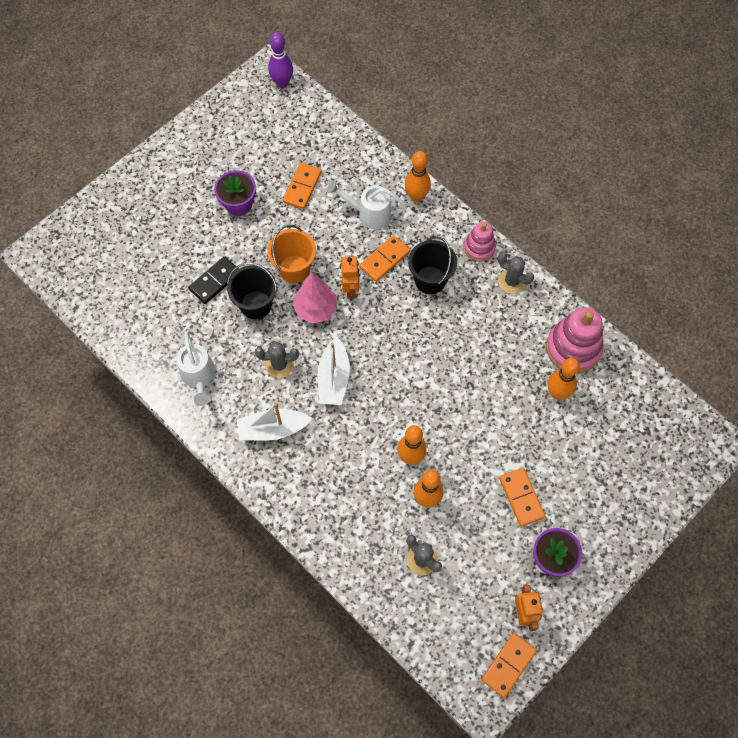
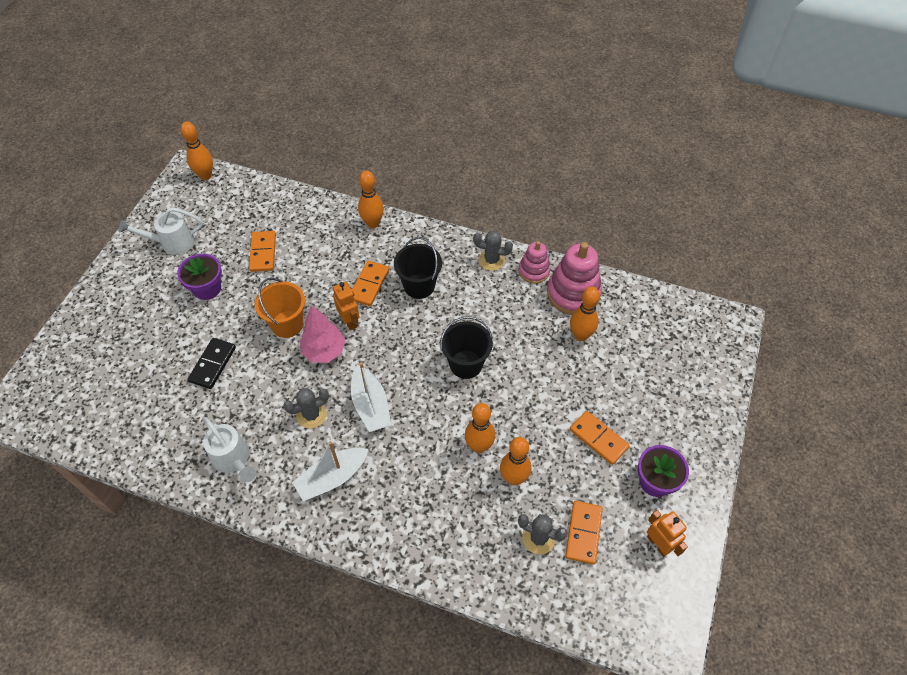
camera: 25 degrees left, 10 degrees down
black bucket [227,263,277,319] -> black bucket moved to [440,316,493,379]
purple bowling pin [268,32,293,88] -> orange bowling pin [181,122,213,180]
white watering can [327,181,407,229] -> white watering can moved to [119,207,203,255]
pink stacking toy [464,222,496,262] -> pink stacking toy moved to [519,241,550,284]
orange domino [481,633,537,698] -> orange domino moved to [566,501,603,564]

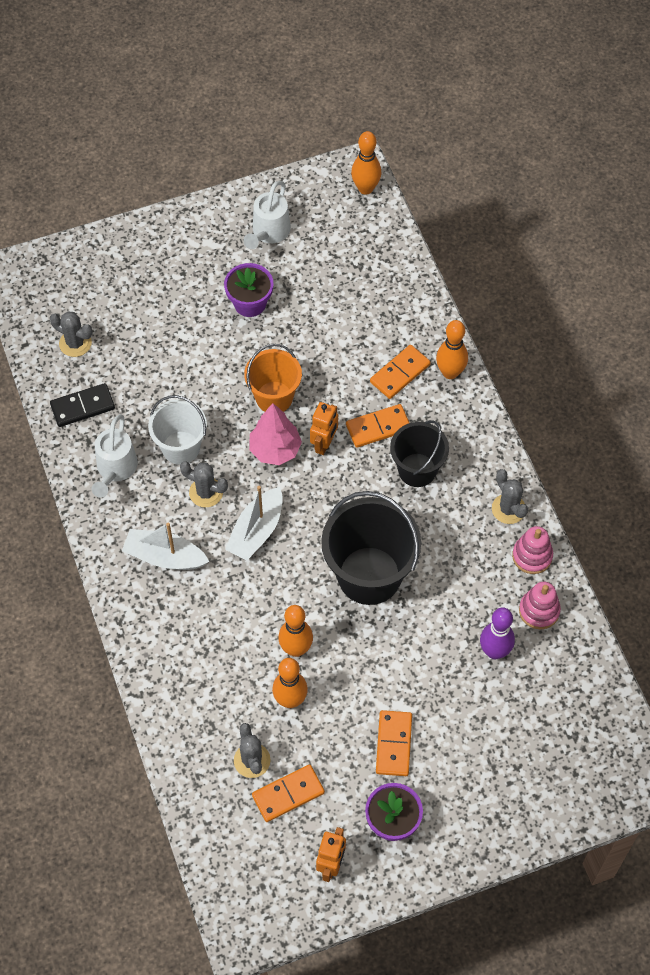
camera: 50 degrees right, 5 degrees up
white watering can [119,207,203,255] -> white watering can turned 105 degrees counterclockwise [243,181,291,249]
black domino [188,338,236,389] -> black domino moved to [50,383,115,427]
orange domino [249,231,276,272] -> orange domino moved to [370,345,431,399]
black bucket [440,316,493,379] -> black bucket [321,491,421,605], size x1.62
pink stacking toy [547,242,602,315] -> pink stacking toy [519,582,561,629], size x0.60
orange bowling pin [570,287,600,341] -> purple bowling pin [480,607,515,659]
none -> grey cactus [50,311,92,357]
none -> white bucket [148,395,207,465]

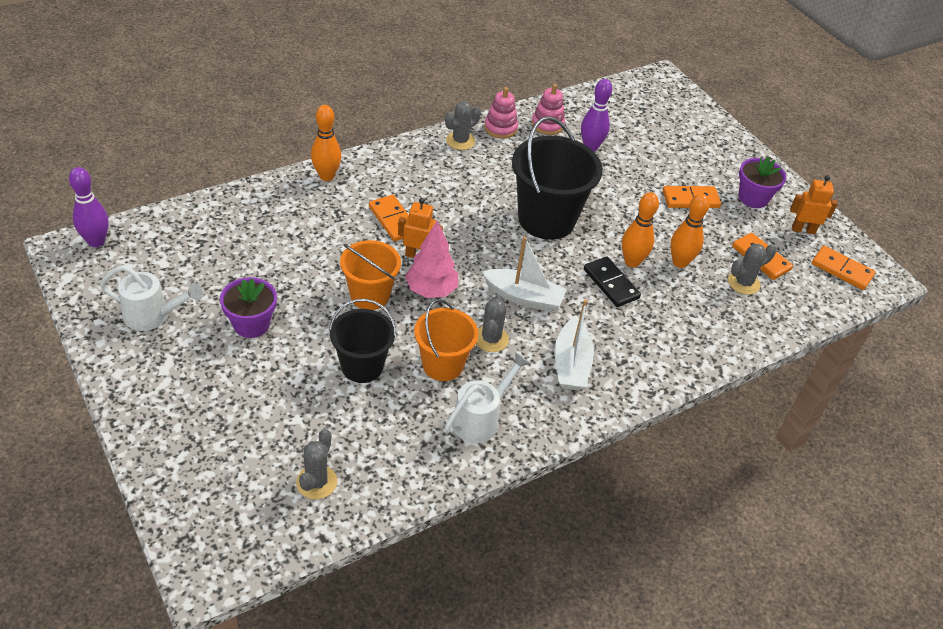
camera: 105 degrees left, 15 degrees down
black domino [50,383,115,427] -> black domino moved to [584,256,641,307]
white watering can [91,414,138,498] -> white watering can turned 45 degrees counterclockwise [445,353,531,443]
white bucket [148,395,207,465] -> orange bucket [414,299,478,381]
orange bowling pin [351,131,381,195] -> purple bowling pin [69,167,109,247]
orange domino [370,345,431,399] -> orange domino moved to [812,246,875,290]
black bucket [390,420,449,487] -> black bucket moved to [329,299,396,383]

